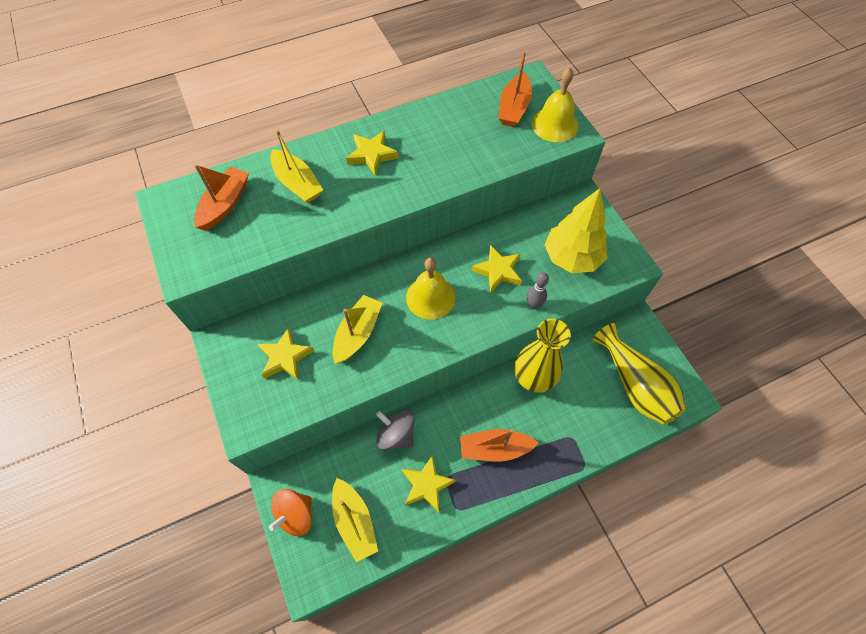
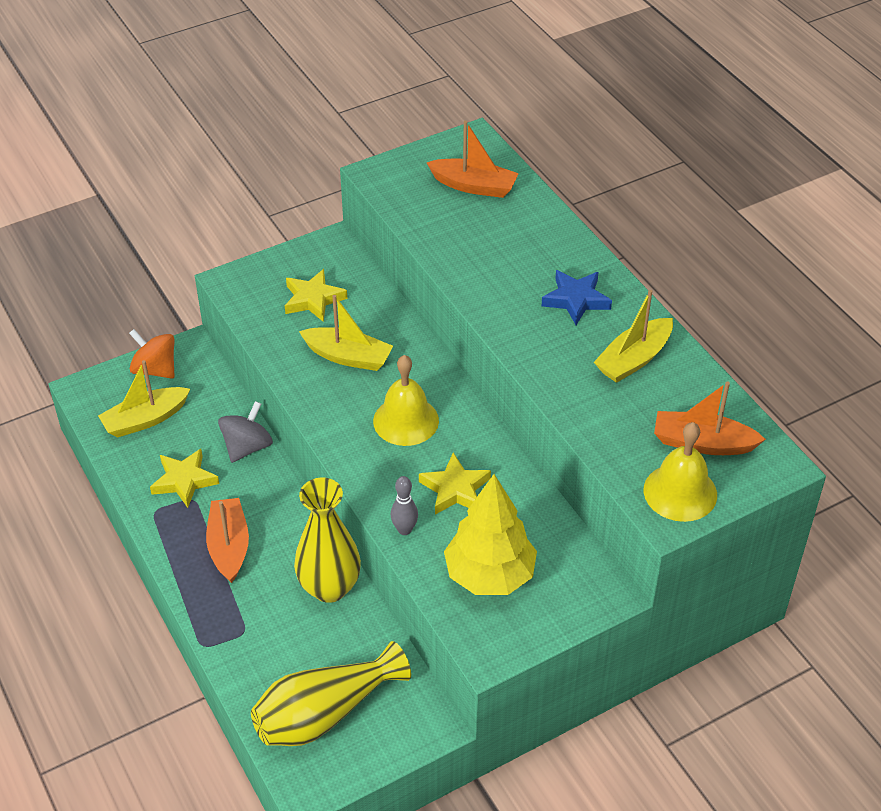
camera: 85 degrees right, 15 degrees down
yellow boat [270,130,323,203] -> yellow boat moved to [594,290,673,383]
yellow star [346,131,399,175] -> blue star [542,270,612,325]

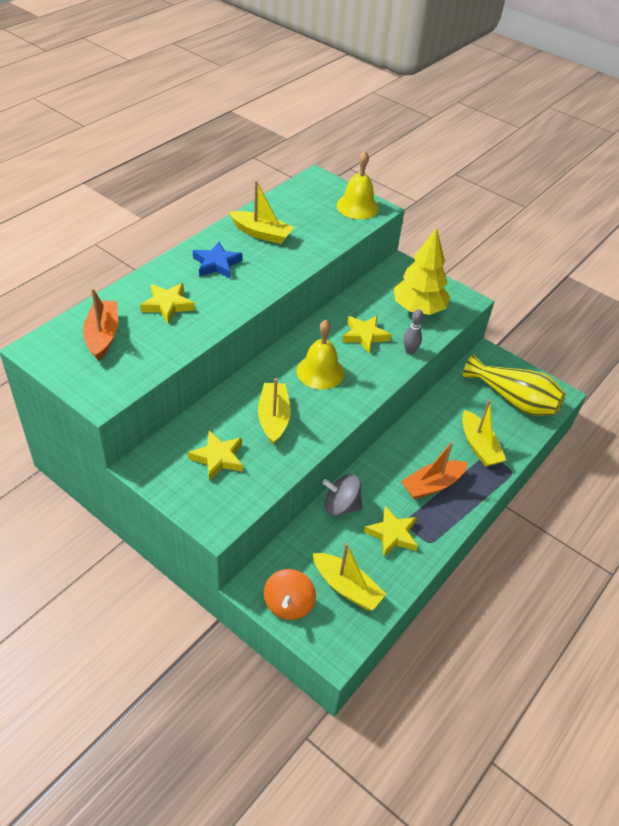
camera: 115 degrees left, 0 degrees up
yellow vase [294,478,361,603] -> none
orange boat [654,382,766,455] -> none
none -> yellow star [140,283,195,324]
none -> yellow boat [462,399,506,467]

